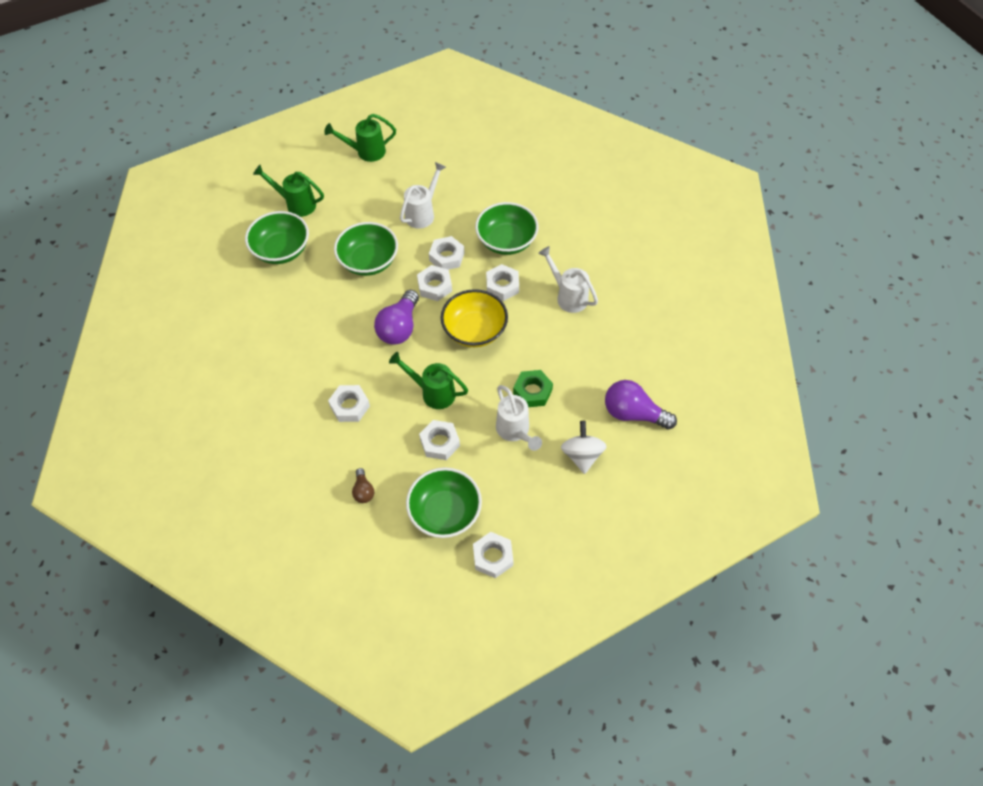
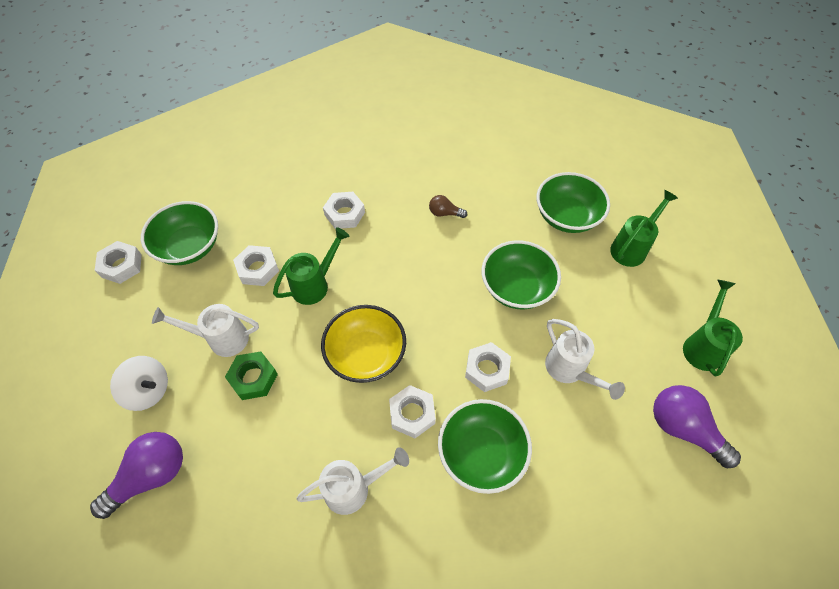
camera: 115 degrees right, 0 degrees up
brown light bulb [352,468,374,503] -> brown light bulb moved to [429,195,467,218]
purple light bulb [374,290,419,345] -> purple light bulb moved to [653,385,741,468]
white nut [417,265,452,301] -> none

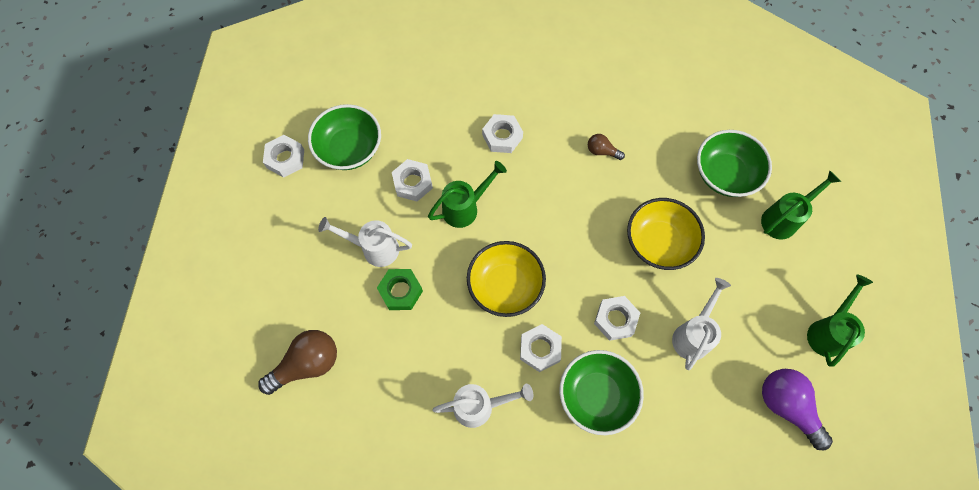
camera: 10 degrees right, 10 degrees up
purple light bulb [90,432,183,519] -> brown light bulb [258,330,337,395]
white spinning top [110,356,168,411] -> none
green bowl [481,240,561,310] -> yellow bowl [627,198,705,270]
white watering can [545,319,625,400] -> white watering can turned 135 degrees counterclockwise [672,278,731,370]

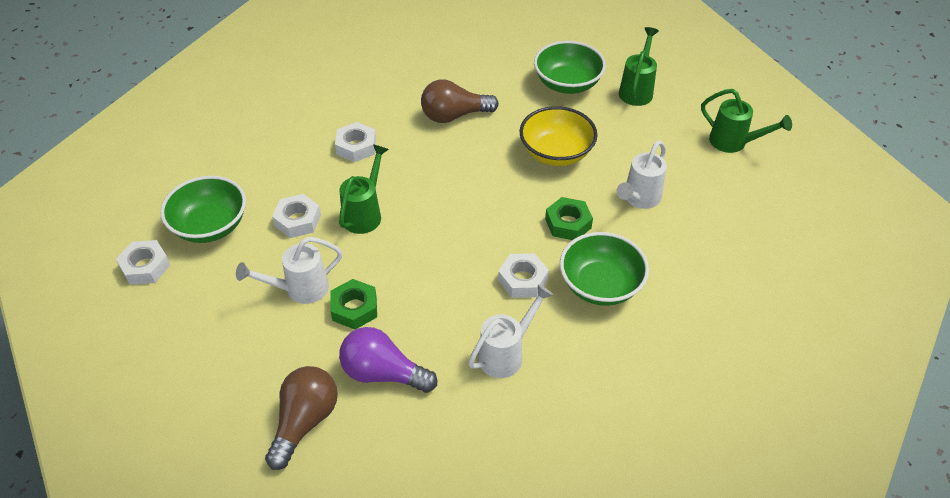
camera: 35 degrees left, 20 degrees down
yellow bowl [467,241,546,317] -> none
brown light bulb [588,134,625,160] -> brown light bulb [421,79,499,123], size x1.93
white nut [594,296,640,341] -> green nut [545,197,593,240]
white watering can [672,278,731,370] -> white watering can turned 135 degrees counterclockwise [617,141,667,209]
purple light bulb [762,369,833,450] -> purple light bulb moved to [339,327,437,393]
green watering can [807,274,873,367] -> green watering can turned 135 degrees clockwise [701,89,792,153]

